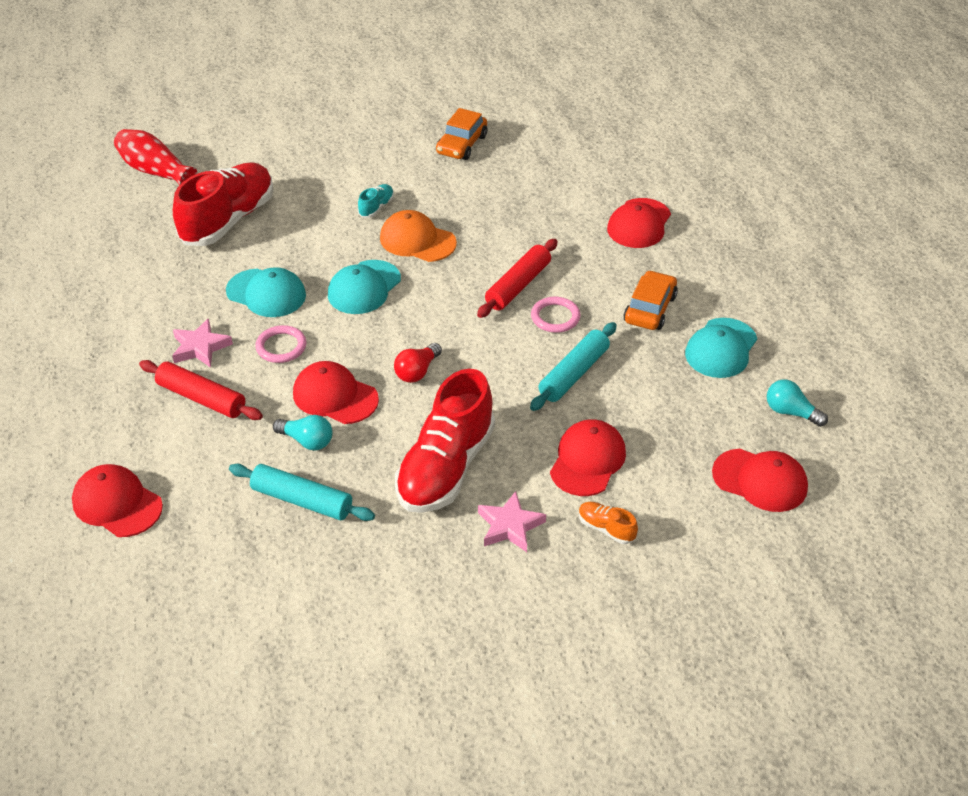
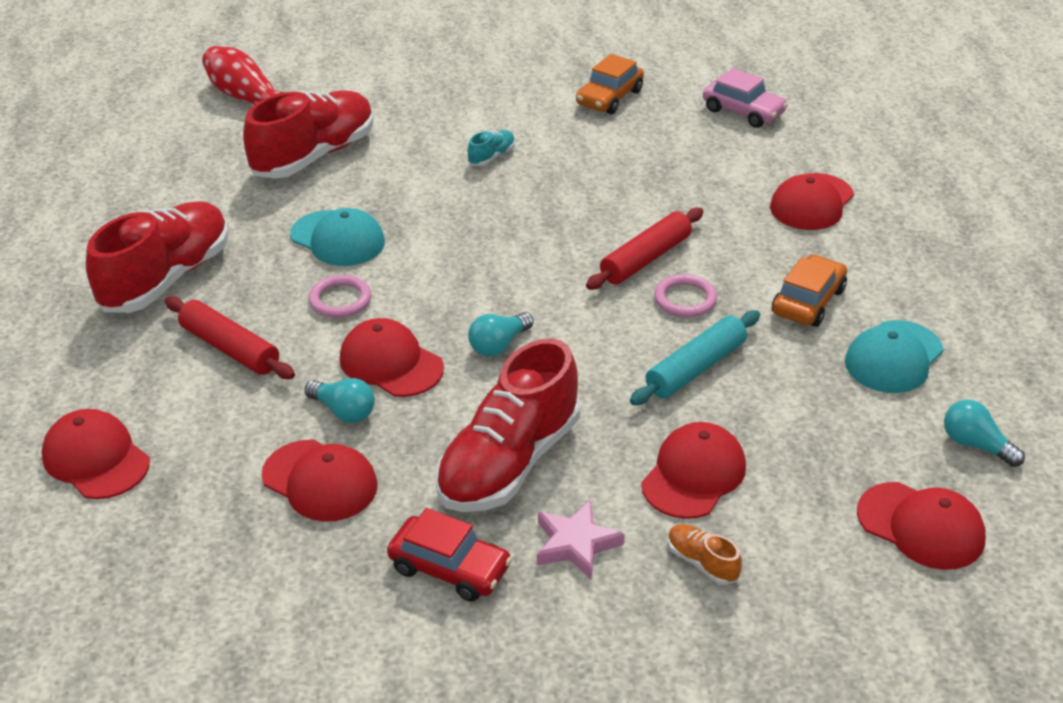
camera: 10 degrees right, 5 degrees down
pink star [172,318,233,368] -> none
turquoise rolling pin [229,464,375,521] -> red cap [262,440,378,522]
turquoise cap [328,260,401,314] -> none
orange cap [380,210,457,262] -> none
red light bulb [394,343,442,383] -> turquoise light bulb [468,312,534,357]
none -> red shoe [86,201,229,313]
none -> red car [387,508,512,602]
none -> pink car [703,68,788,128]

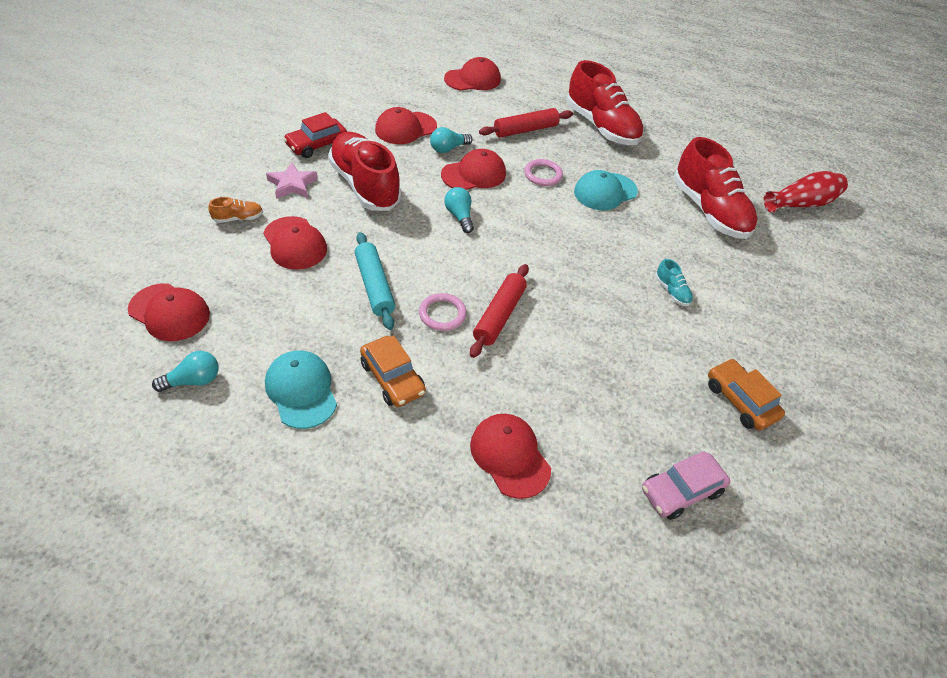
camera: 110 degrees right, 10 degrees up
red rolling pin [586,208,704,290] -> red rolling pin turned 45 degrees clockwise [470,264,529,358]
red cap [857,482,986,570] -> red cap turned 120 degrees counterclockwise [128,283,210,341]

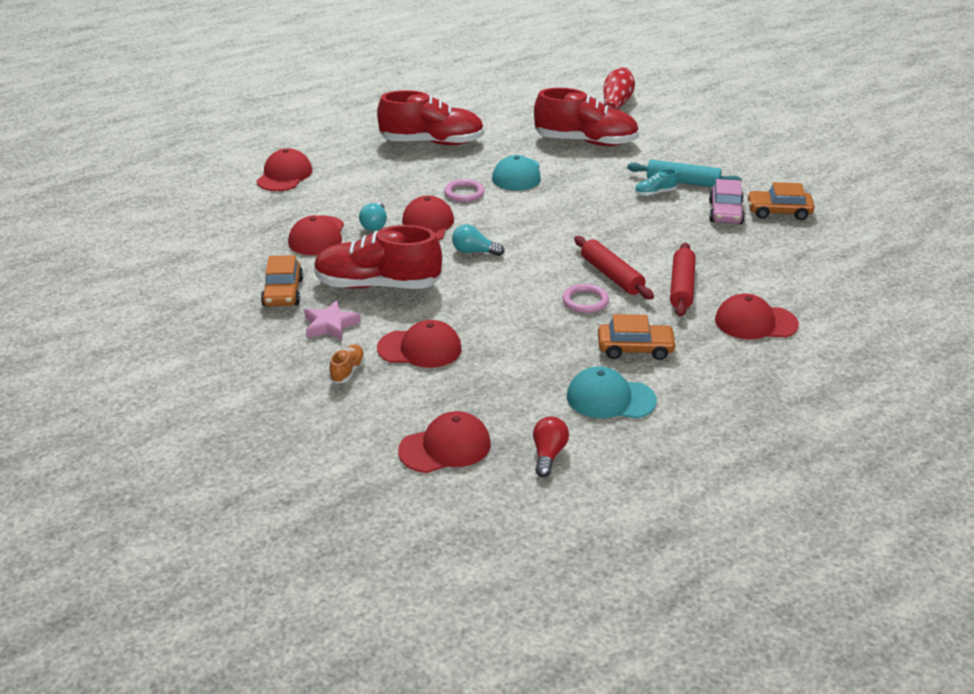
camera: 50 degrees left, 15 degrees down
turquoise light bulb [152,351,219,392] -> red light bulb [533,417,569,477]
red car [284,112,347,158] -> orange car [261,255,304,306]
turquoise rolling pin [355,232,395,330] -> turquoise rolling pin moved to [627,160,742,187]
red rolling pin [479,108,573,138] -> red rolling pin moved to [670,243,696,317]
pink car [642,451,730,520] -> pink car moved to [709,179,745,224]
turquoise shoe [655,259,693,306] -> turquoise shoe turned 150 degrees clockwise [635,169,678,196]

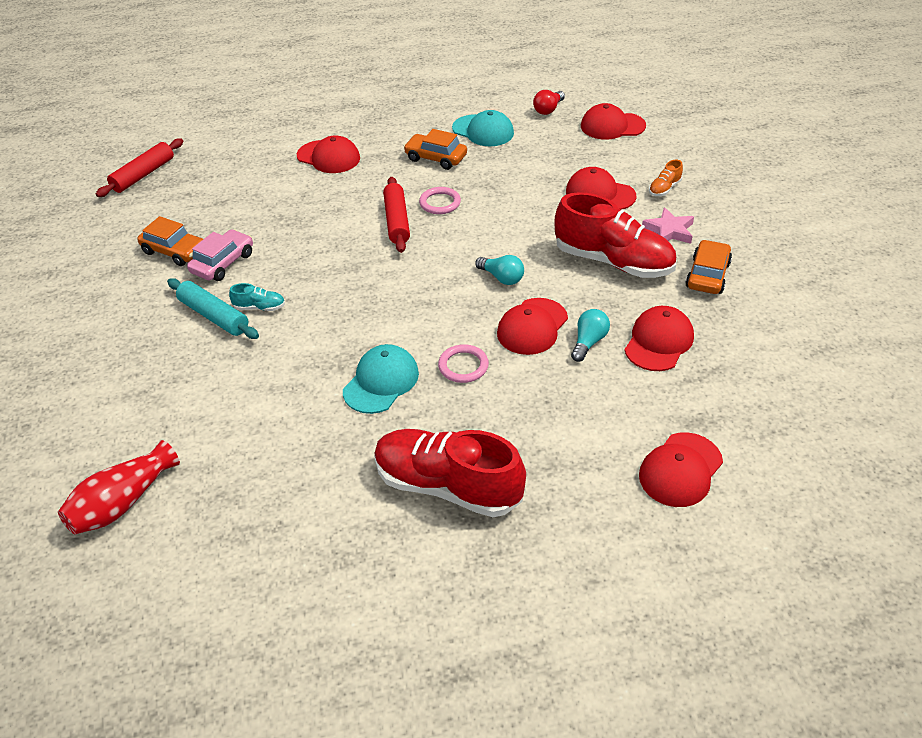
camera: 155 degrees left, 10 degrees up
red shoe [534,88,639,146] -> none
red rolling pin [670,243,696,317] -> red rolling pin moved to [96,138,183,197]

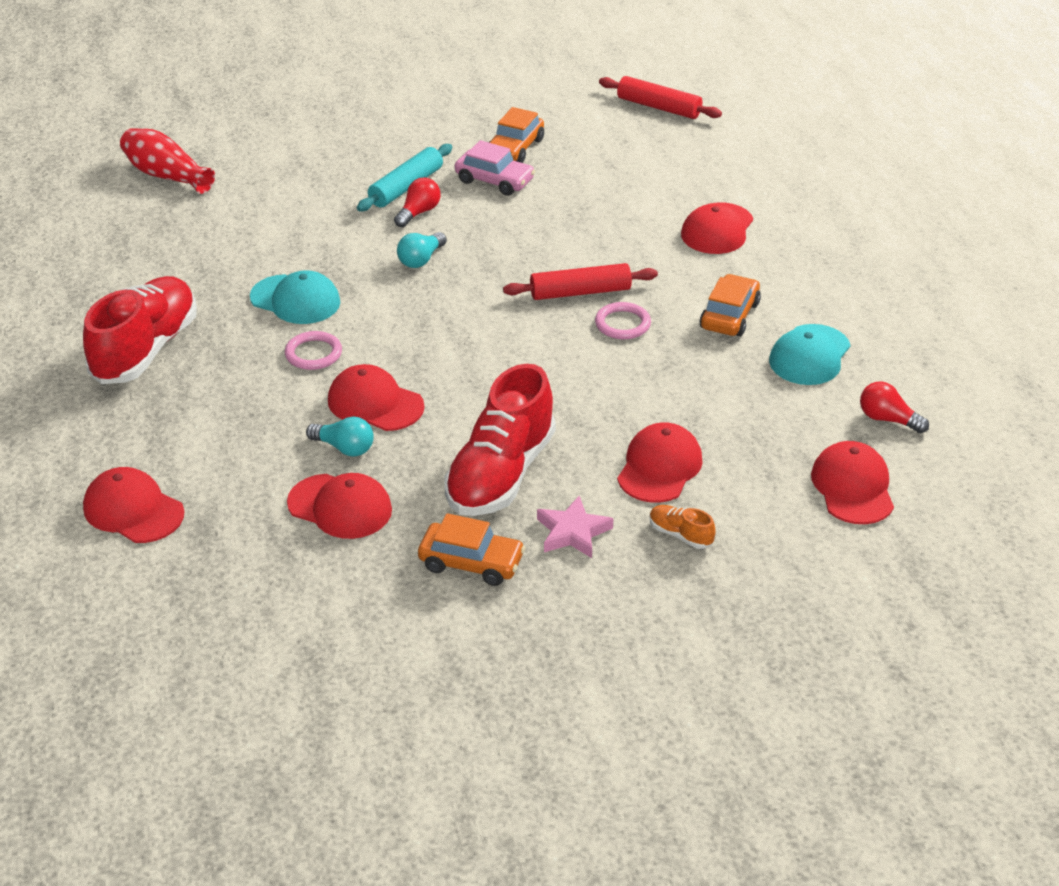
camera: 85 degrees right, 5 degrees down
turquoise shoe [229,283,285,311] -> red light bulb [394,178,441,228]
turquoise light bulb [475,255,524,285] -> turquoise light bulb moved to [397,232,447,268]

